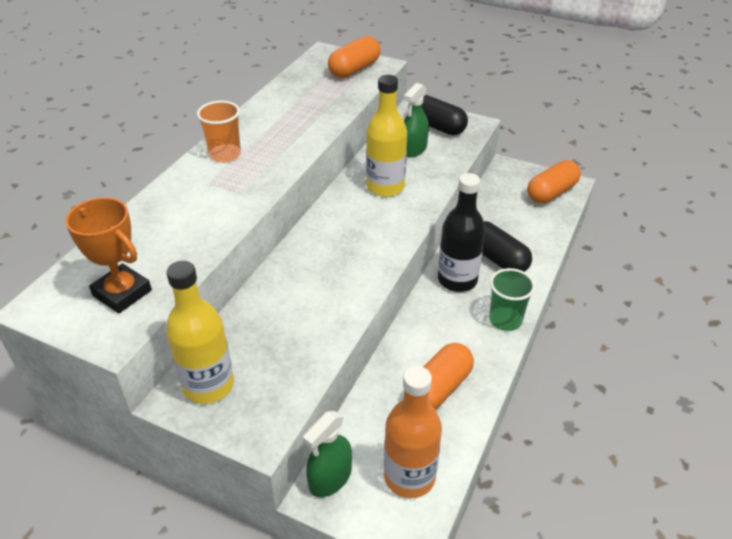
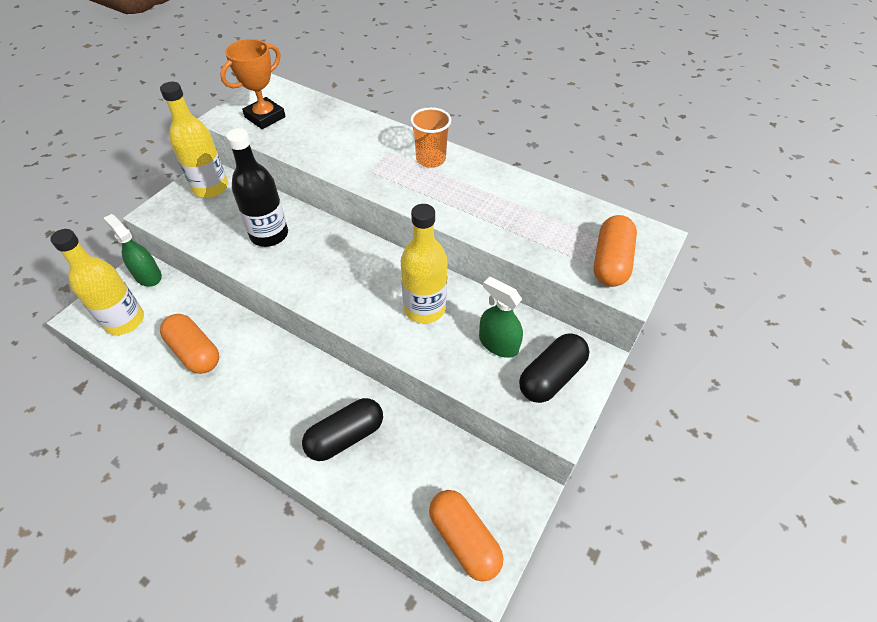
camera: 95 degrees right, 10 degrees up
orange capsule [328,36,381,78] -> orange capsule turned 60 degrees clockwise [594,215,637,287]
orange bottle [384,366,442,498] -> yellow bottle [50,229,144,335]
black bottle [438,173,485,292] -> black bottle moved to [226,128,288,247]
green cup [489,268,535,331] -> none

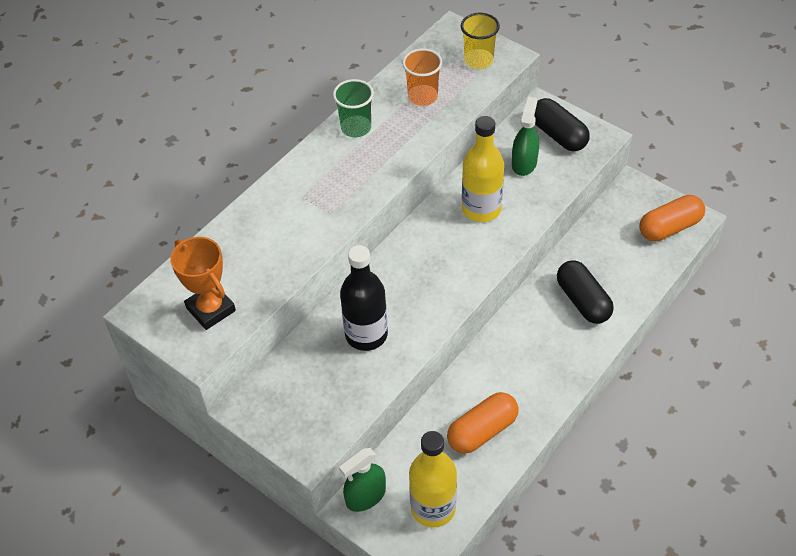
camera: 80 degrees left, 0 degrees up
yellow bottle [160,82,228,198] -> none
orange cup [410,107,451,168] -> orange cup moved to [402,48,442,106]
green spray bottle [479,276,523,358] -> green spray bottle turned 150 degrees clockwise [512,96,539,176]
orange capsule [594,215,637,287] -> yellow cup [461,13,500,69]
none -> green cup [333,79,374,137]

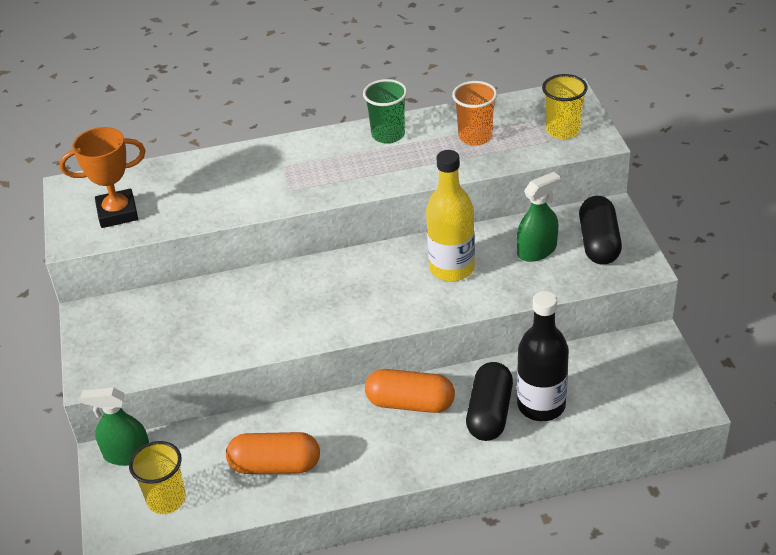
camera: 40 degrees right, 10 degrees down
orange trophy [170,237,236,330] -> orange trophy turned 75 degrees clockwise [60,127,146,228]
black bottle [340,245,388,351] -> black bottle moved to [517,291,569,421]
yellow bottle [409,431,457,528] -> yellow cup [129,441,186,514]
orange capsule [639,195,705,241] -> orange capsule moved to [365,369,455,413]

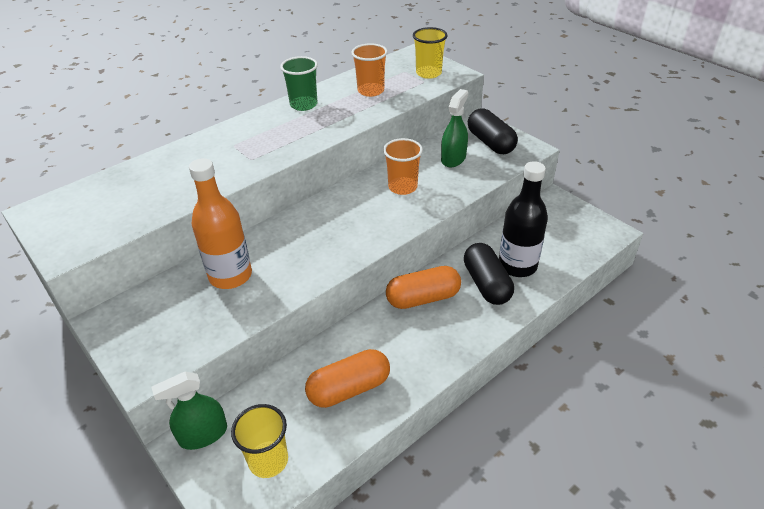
camera: 30 degrees left, 0 degrees up
orange trophy [60,127,146,228] -> none
yellow bottle [426,150,475,281] -> orange cup [383,138,423,195]
none -> orange bottle [189,158,252,289]

